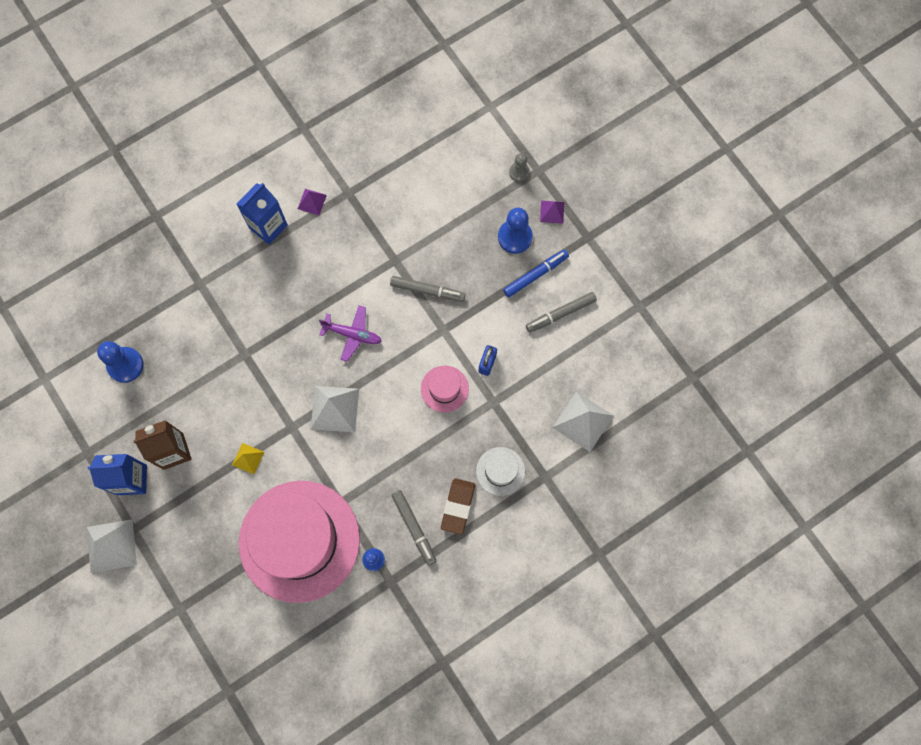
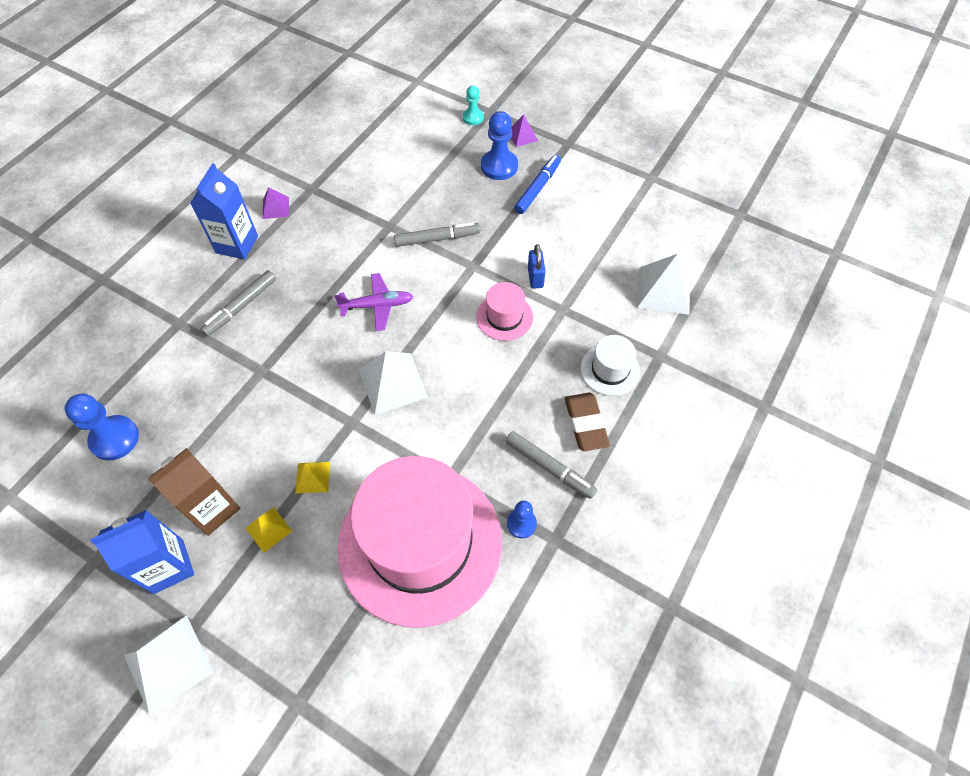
camera: 25 degrees left, 15 degrees down
grey pawn [509,153,530,182] -> turquoise pawn [463,86,484,125]
grey marker [526,292,597,333] -> grey marker moved to [200,270,276,337]
none -> yellow pyramid [246,507,292,553]

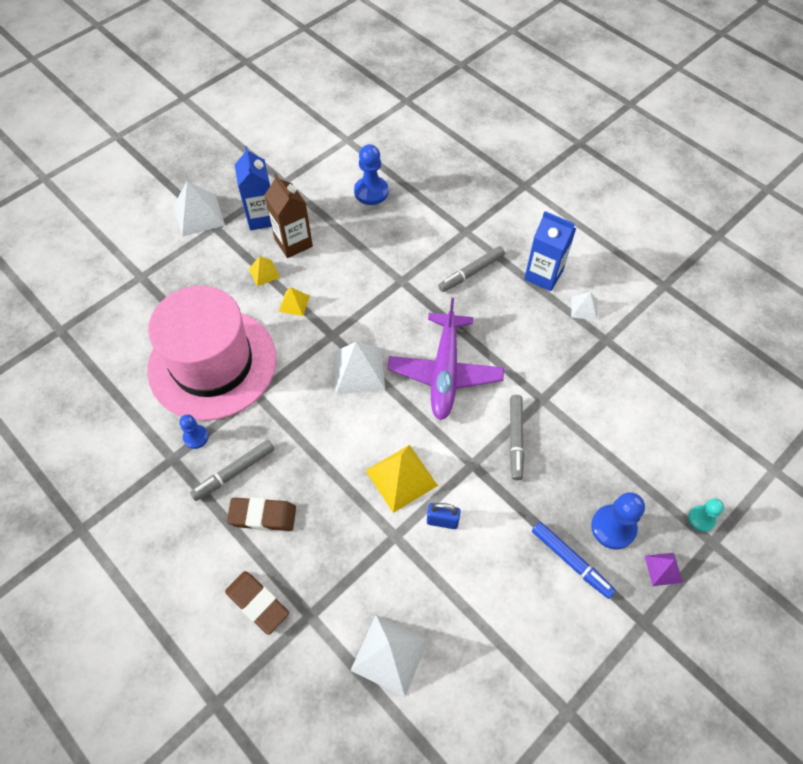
camera: 105 degrees right, 0 degrees up
grey marker [200,270,276,337] -> grey marker turned 90 degrees counterclockwise [438,246,505,292]
purple pyramid [263,187,289,219] -> white pyramid [571,292,597,320]
purple plane [334,273,413,331] -> purple plane [387,298,504,420], size x1.74
pink hat [476,282,533,341] -> yellow pyramid [365,445,438,513]
white hat [581,335,640,396] -> none
none -> brown eraser [225,571,289,635]

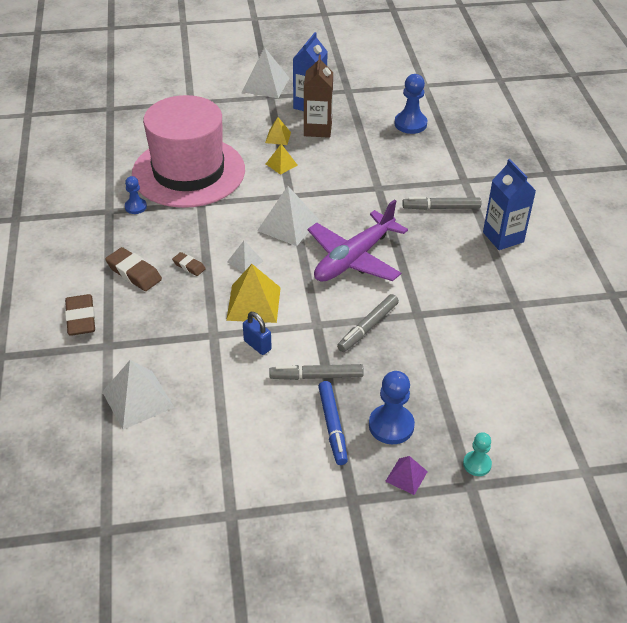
camera: 35 degrees right, 15 degrees down
grey marker [190,440,274,501] -> grey marker moved to [269,364,364,380]
white pyramid [571,292,597,320] -> white pyramid moved to [227,241,263,273]
none -> brown eraser [172,252,206,276]

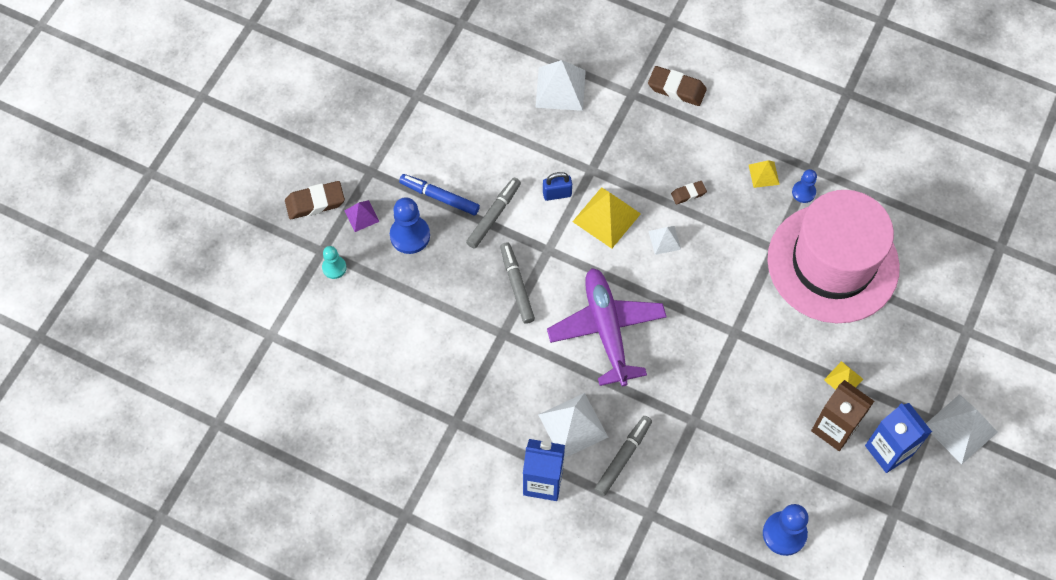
camera: 125 degrees right, 20 degrees up
brown eraser [105,247,162,291] -> brown eraser moved to [285,181,345,219]
white pyramid [257,186,319,246] -> white pyramid moved to [538,393,608,458]
yellow pyramid [266,144,298,175] -> yellow pyramid moved to [749,160,780,188]

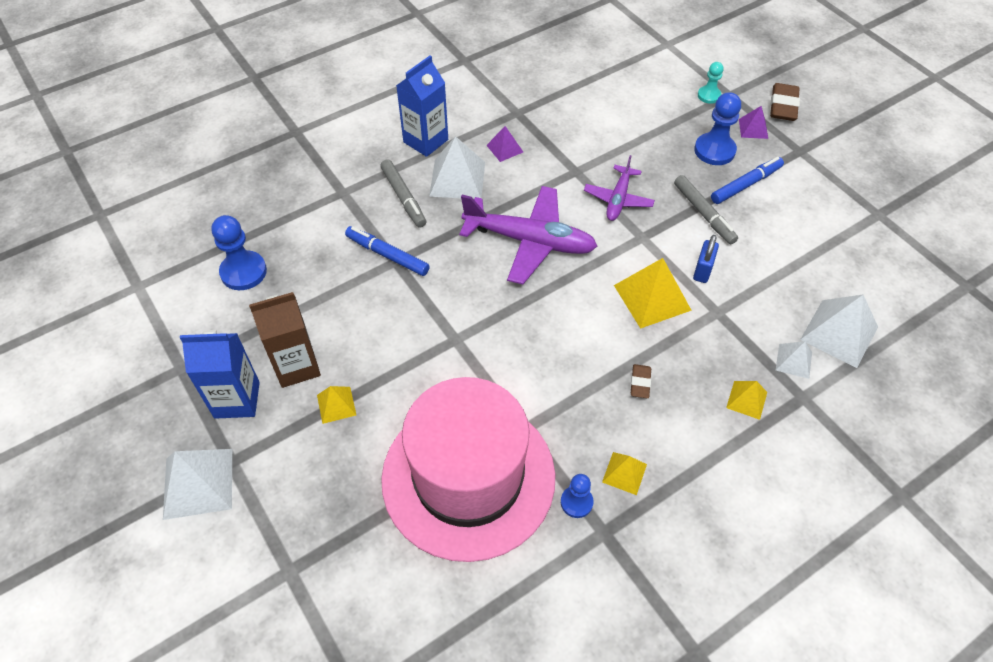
camera: 120 degrees right, 10 degrees down
grey marker [500,242,535,324] -> purple plane [584,155,655,221]
brown eraser [648,66,707,106] -> none
white pyramid [648,226,681,255] -> white pyramid moved to [776,341,812,379]
none -> blue marker [345,226,430,276]
none -> purple pyramid [486,126,523,162]
none -> yellow pyramid [726,381,767,420]

